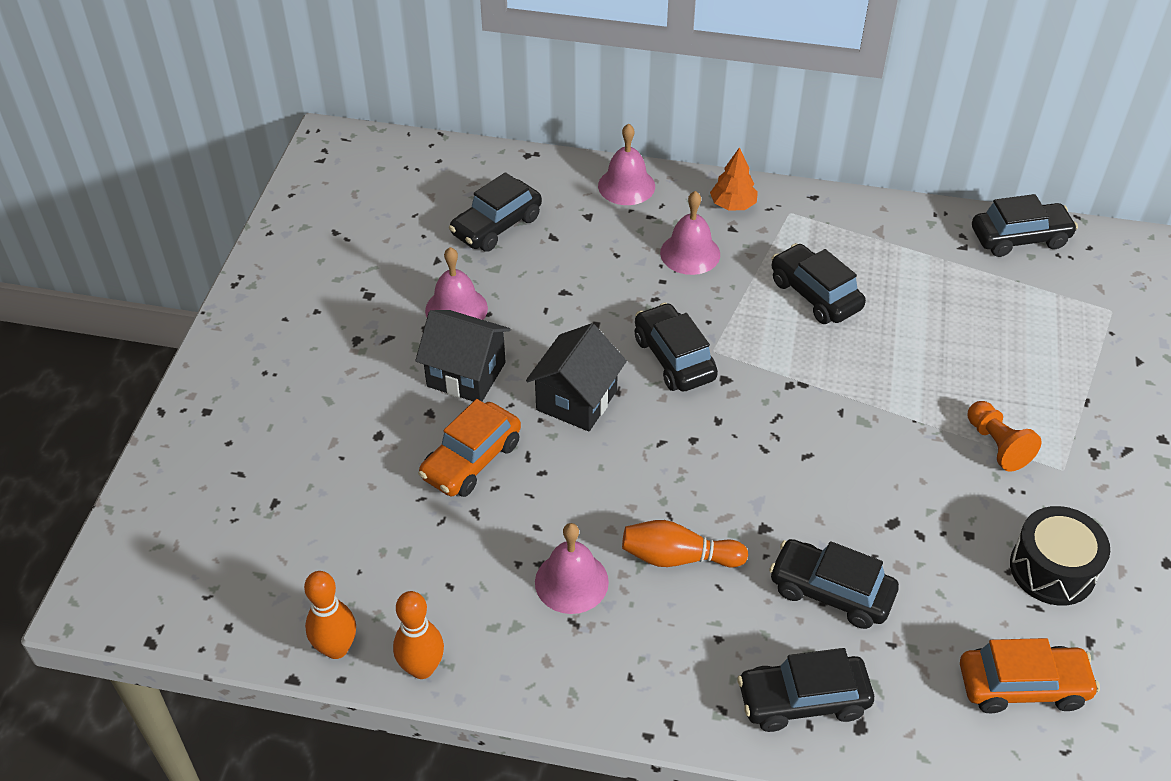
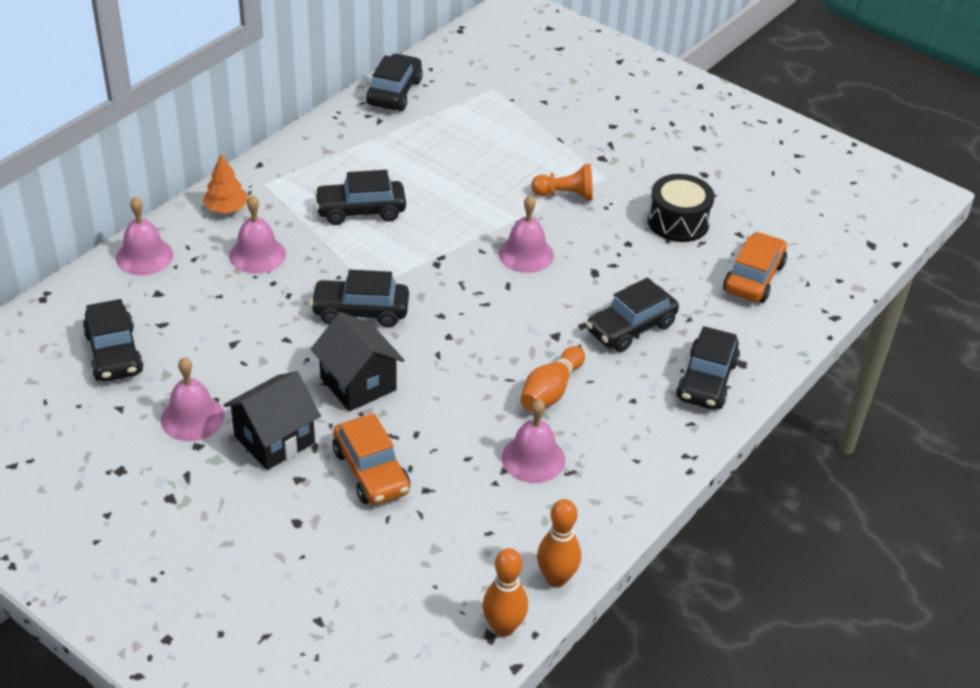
camera: 65 degrees left, 5 degrees down
none -> pink bell [498,195,554,273]

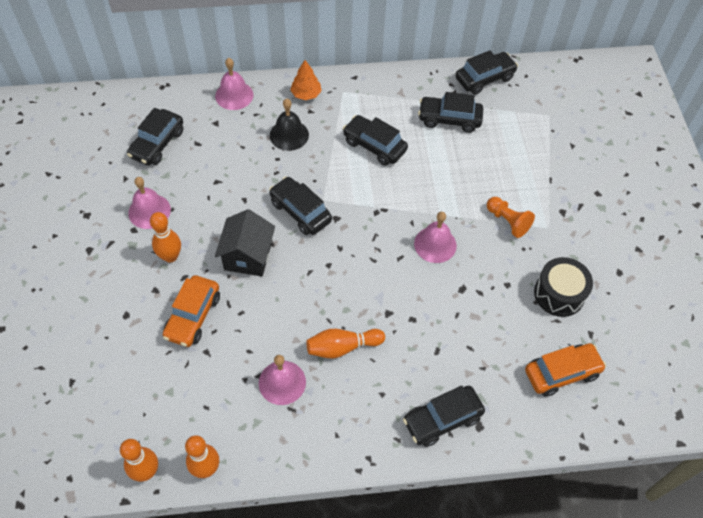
camera: 45 degrees right, 15 degrees up
black house [224,371,321,470] -> orange bowling pin [150,212,181,263]
pink bell [229,195,286,274] -> black bell [270,99,309,151]
black car [586,277,679,352] -> black car moved to [418,92,483,133]

